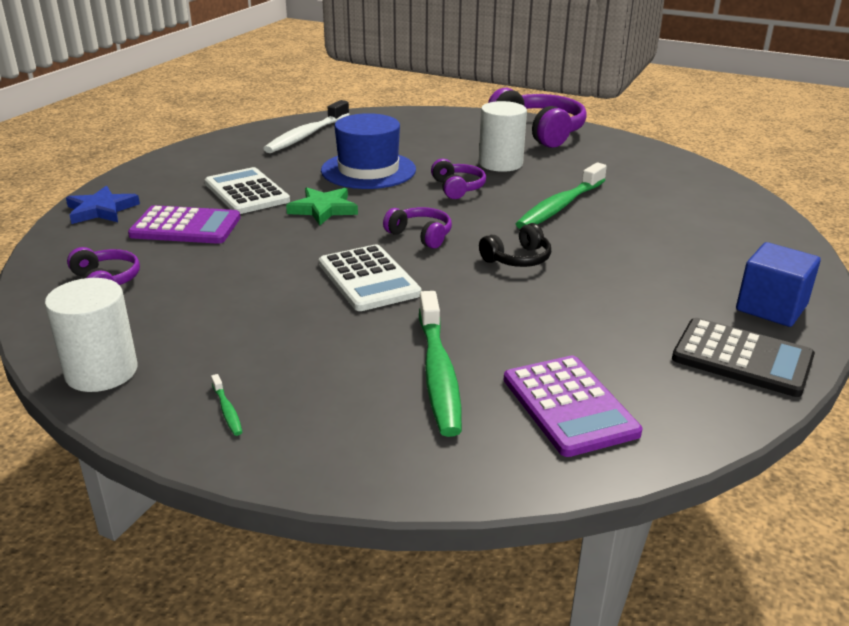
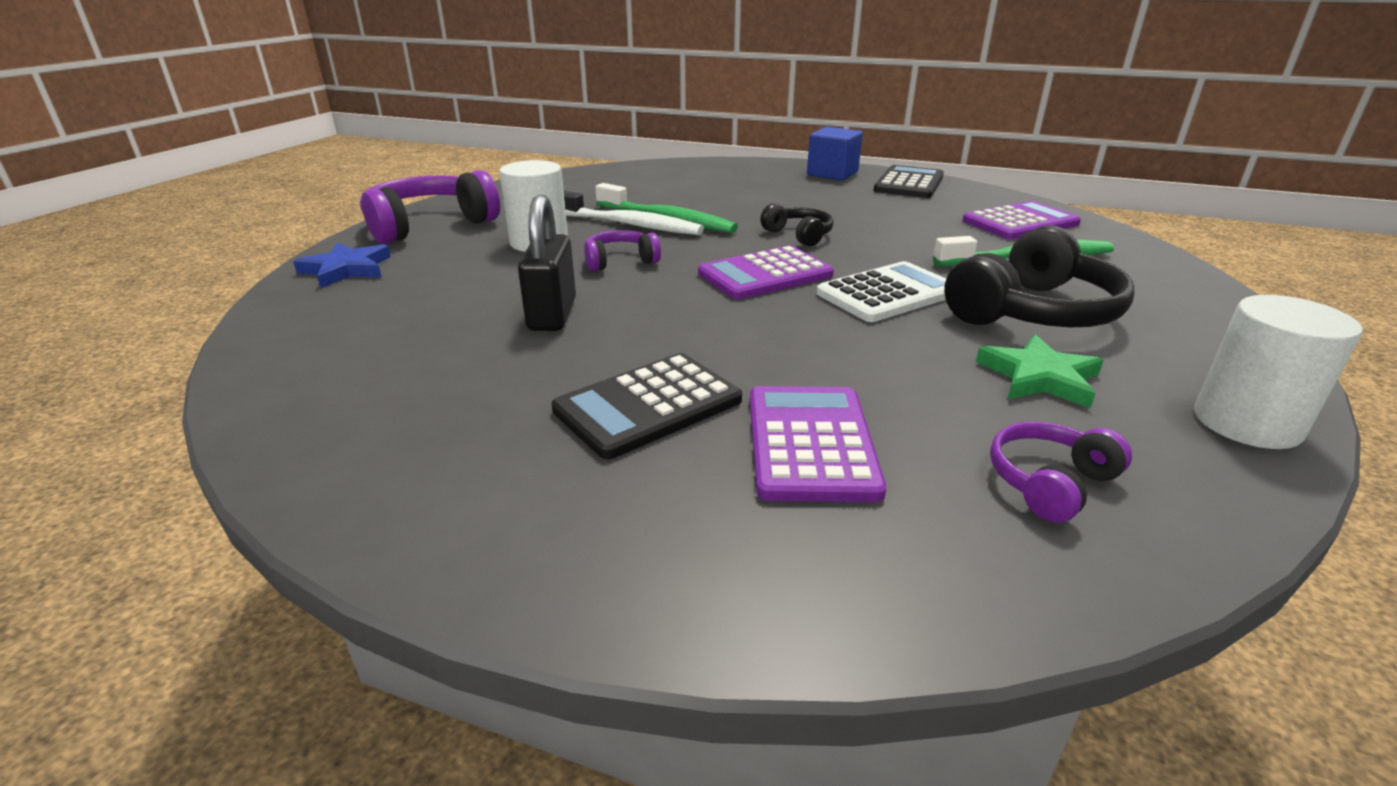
camera: 95 degrees left, 0 degrees up
blue star [66,186,140,224] -> blue star moved to [293,243,391,288]
white calculator [205,167,290,214] -> black calculator [551,353,742,459]
green toothbrush [211,374,242,436] -> none
white toothbrush [263,100,350,153] -> white toothbrush moved to [564,191,704,235]
green star [286,187,358,225] -> green star moved to [976,334,1104,408]
blue hat [321,113,416,189] -> black padlock [518,194,576,331]
purple headphones [383,207,452,249] -> purple calculator [698,246,834,300]
none -> black headphones [944,225,1134,327]

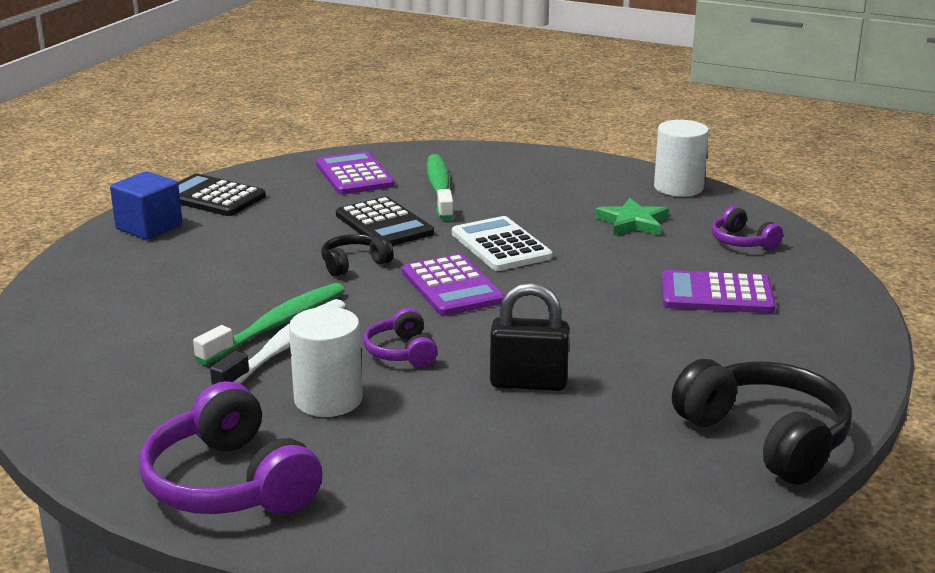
camera: 85 degrees left, 5 degrees down
blue star [293,243,391,288] -> none
black calculator [551,353,742,459] -> black calculator moved to [336,196,434,246]
black headphones [944,225,1134,327] -> black headphones moved to [672,359,852,485]

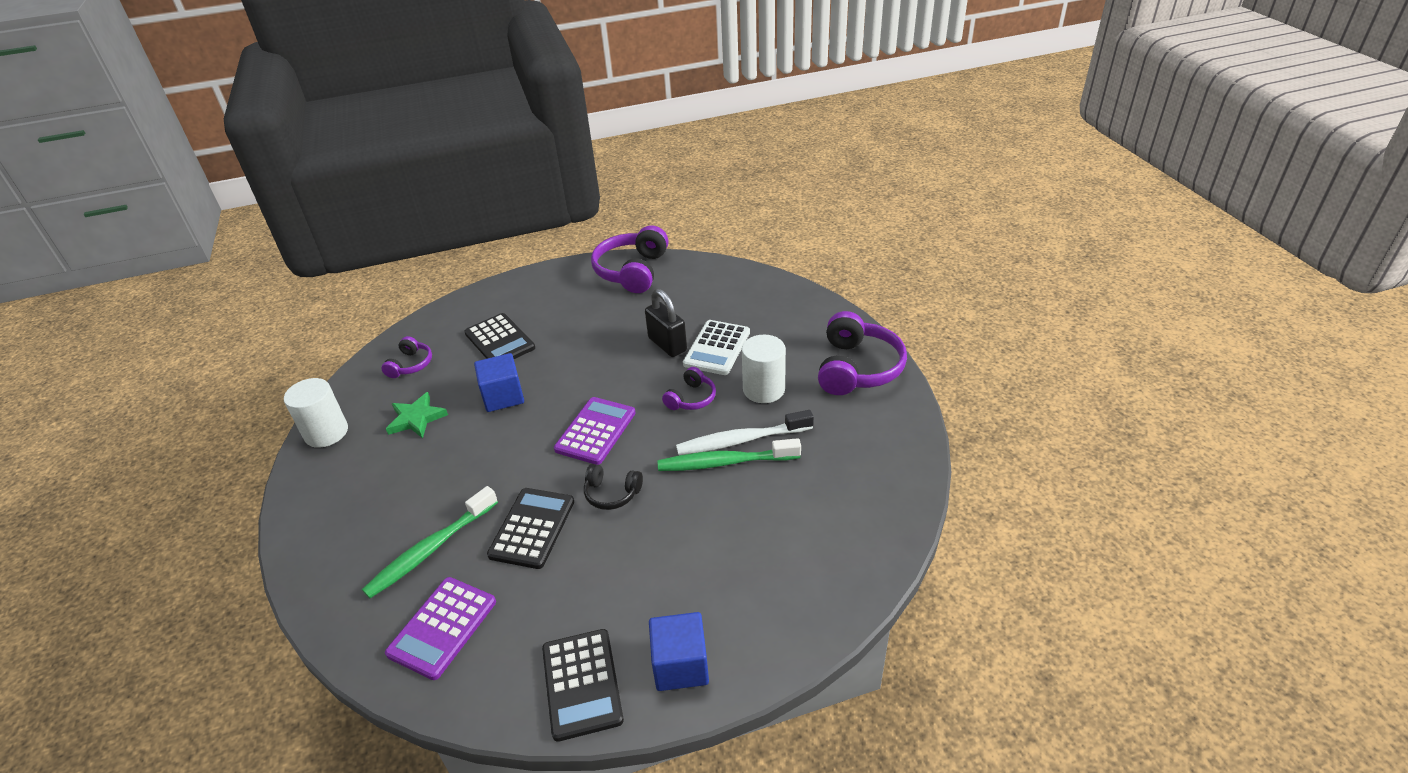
camera: 130 degrees left, 15 degrees up
white calculator [452,216,552,271] -> white calculator moved to [683,320,750,375]
purple calculator [662,270,776,313] -> black calculator [464,313,535,359]
black headphones [672,359,852,485] -> purple headphones [591,225,668,293]
none -> blue cube [474,353,524,412]

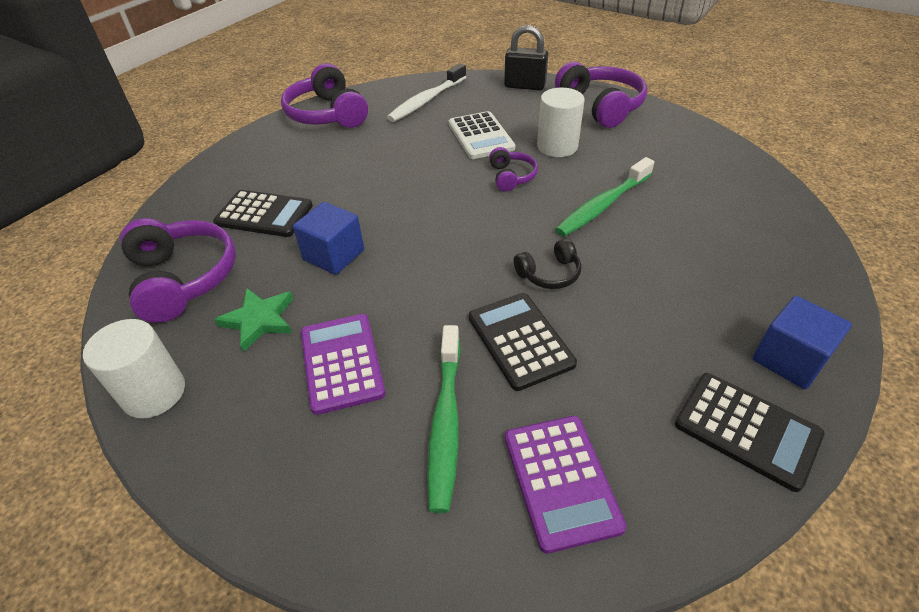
camera: 40 degrees left, 5 degrees up
purple headphones [381,336,432,378] -> purple headphones [120,218,236,323], size x1.90
purple calculator [554,397,636,465] -> purple calculator moved to [301,314,386,415]
black padlock [645,289,687,357] -> black padlock moved to [504,25,548,91]
white toothbrush [676,410,814,455] -> white toothbrush moved to [387,64,466,122]

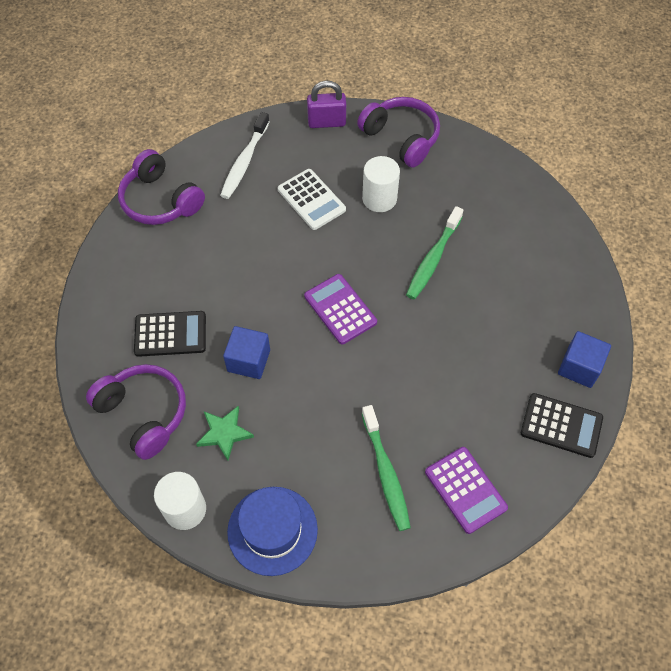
camera: 20 degrees left, 15 degrees up
purple calculator [301,314,386,415] -> purple calculator moved to [304,274,377,344]
black calculator [469,293,577,391] -> none
purple headphones [489,147,538,192] -> none
black padlock [504,25,548,91] -> purple padlock [307,81,346,128]
black headphones [514,238,581,289] -> none
none -> blue hat [227,487,318,576]

